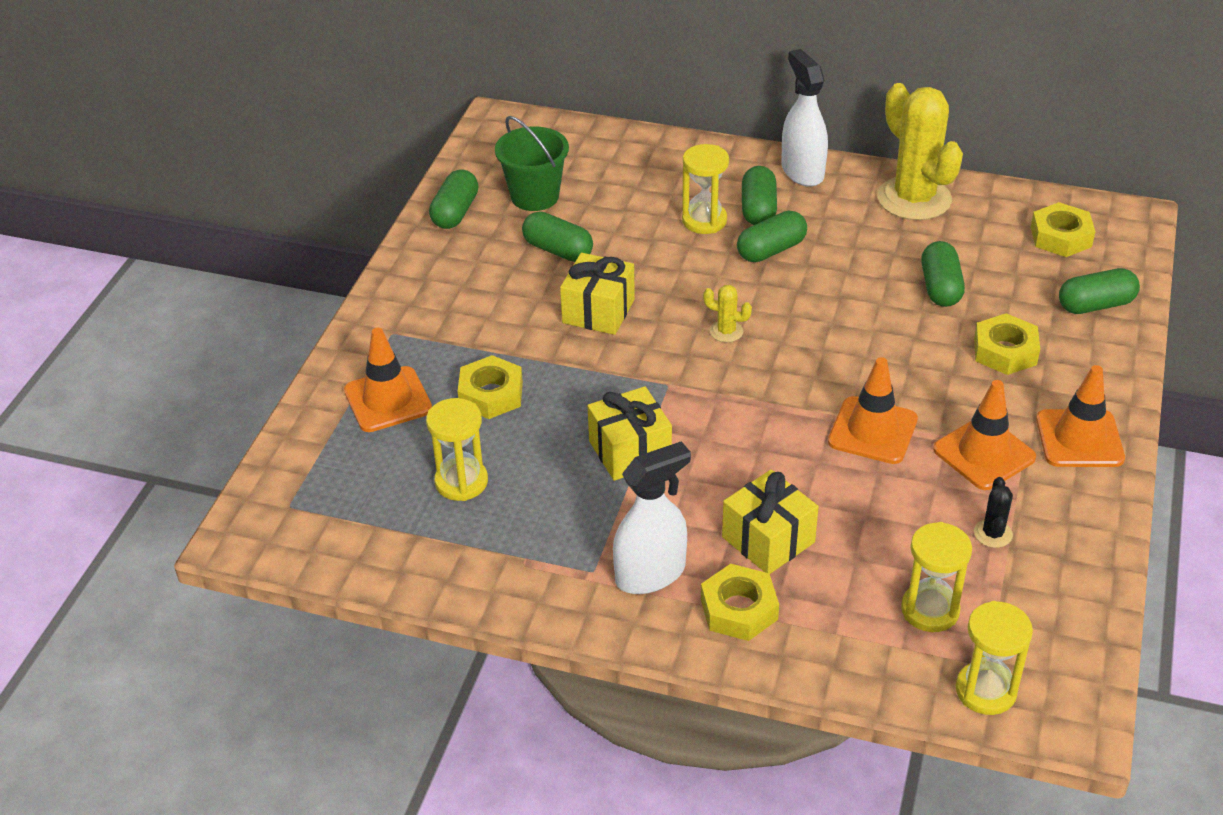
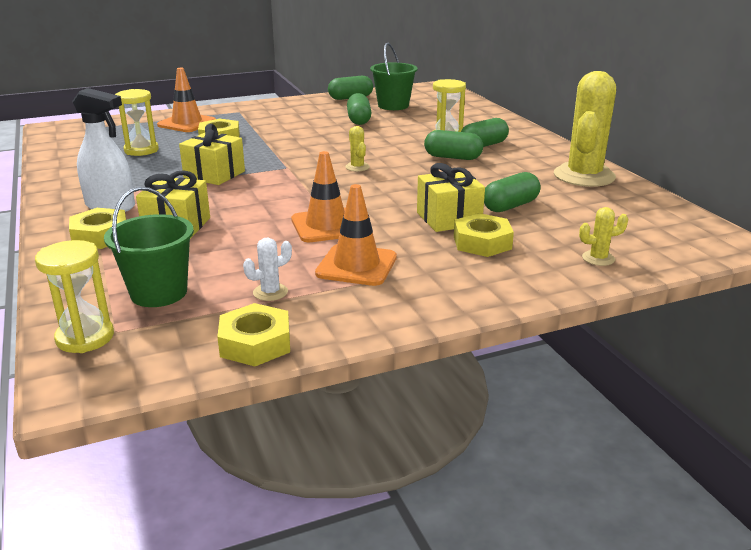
camera: 50 degrees right, 15 degrees down
yellow gift [560,253,635,335] -> yellow gift moved to [417,163,485,232]
white spray bottle [781,49,828,187] -> none
yellow hourglass [901,522,972,632] -> green bucket [104,187,194,307]
black cactus [974,477,1013,548] -> white cactus [243,238,292,301]
yellow nut [1031,202,1095,257] -> yellow nut moved to [217,303,290,366]
orange traffic cone [1036,365,1125,467] -> none
green capsule [1059,268,1140,314] -> yellow cactus [579,207,628,266]

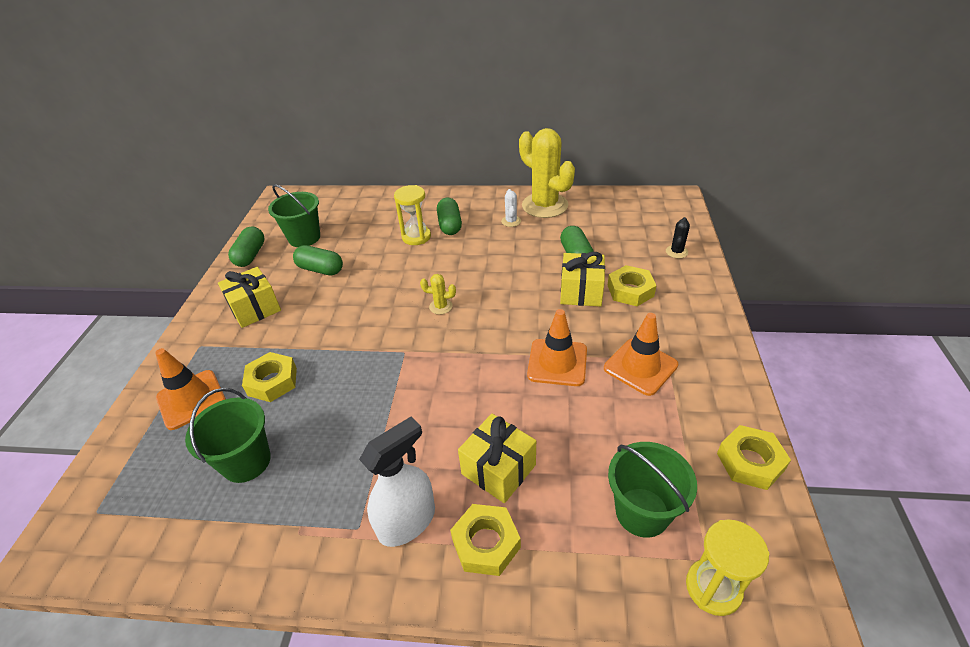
camera: 60 degrees left, 15 degrees up
yellow hourglass [115,89,159,156] -> green bucket [185,388,271,483]
yellow gift [179,124,245,185] -> yellow gift moved to [218,267,281,328]
white cactus [243,238,292,301] -> white cactus moved to [501,189,521,227]
green capsule [424,130,483,160] -> none
yellow cactus [579,207,628,266] -> black cactus [666,217,690,258]

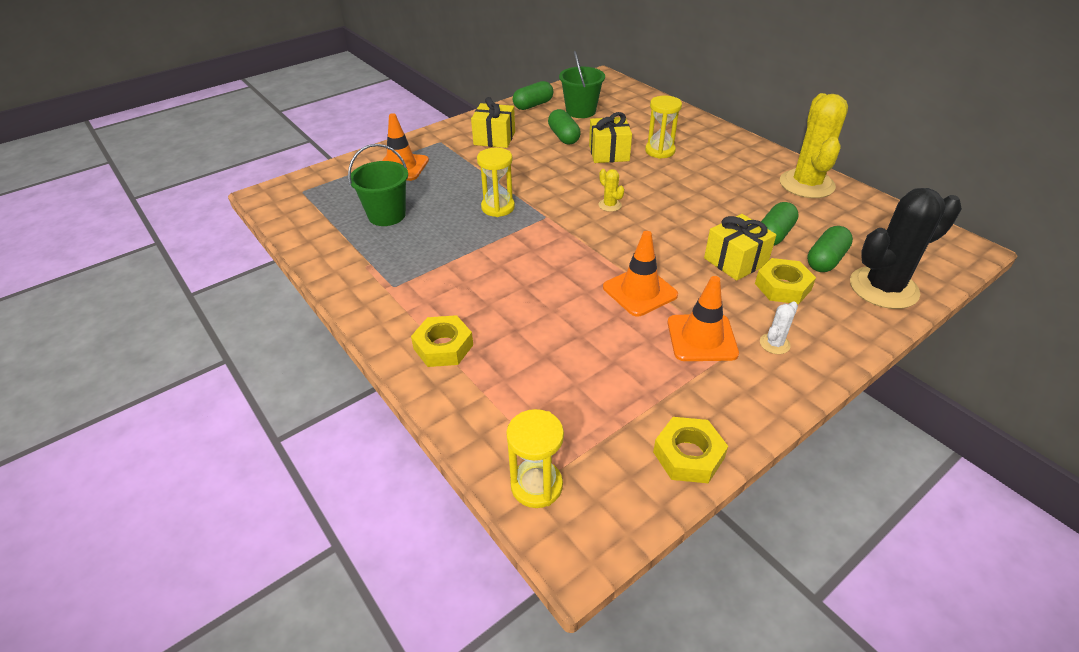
camera: 45 degrees right, 0 degrees up
yellow nut [242,352,297,402] -> none
white spray bottle [359,417,435,547] -> none
green capsule [437,198,462,235] -> green capsule moved to [807,226,853,272]
yellow gift [458,414,536,503] -> yellow gift moved to [589,112,632,163]
white cactus [501,189,521,227] -> white cactus moved to [760,301,798,354]
green bucket [608,442,697,538] -> none
black cactus [666,217,690,258] -> black cactus [850,188,962,309], size x2.39
none -> yellow hourglass [477,148,515,217]

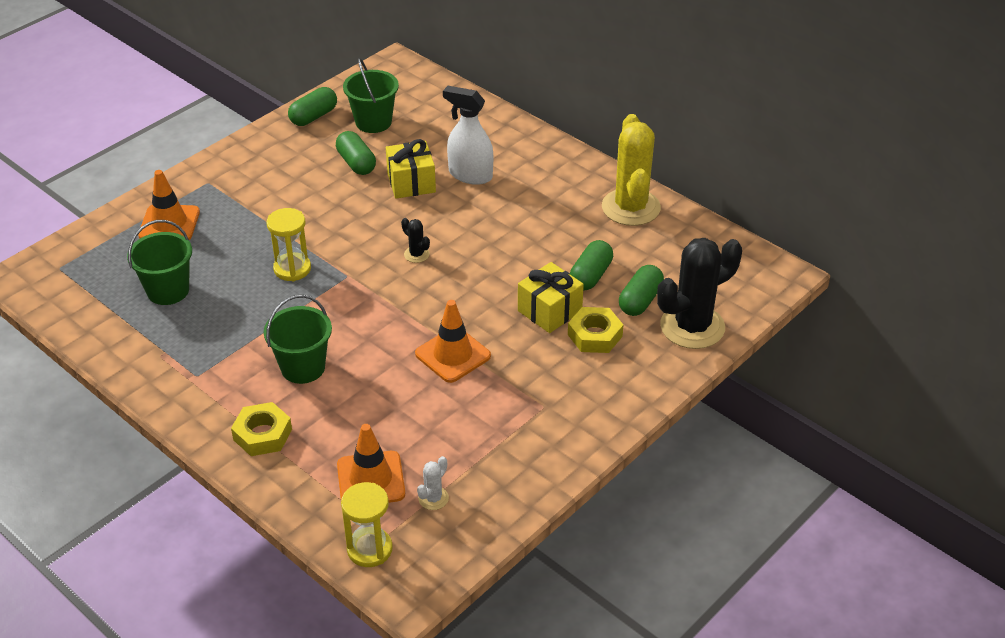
camera: 10 degrees left, 0 degrees up
yellow gift [471,97,515,148] -> none
yellow cactus [599,169,624,212] -> black cactus [401,218,430,263]
yellow hourglass [645,96,682,159] -> white spray bottle [443,86,493,185]
yellow nut [653,417,728,483] -> none
orange traffic cone [668,276,739,361] -> orange traffic cone moved to [337,424,405,503]
white cactus [760,301,798,354] -> white cactus moved to [417,456,449,510]
none -> green bucket [264,295,332,384]

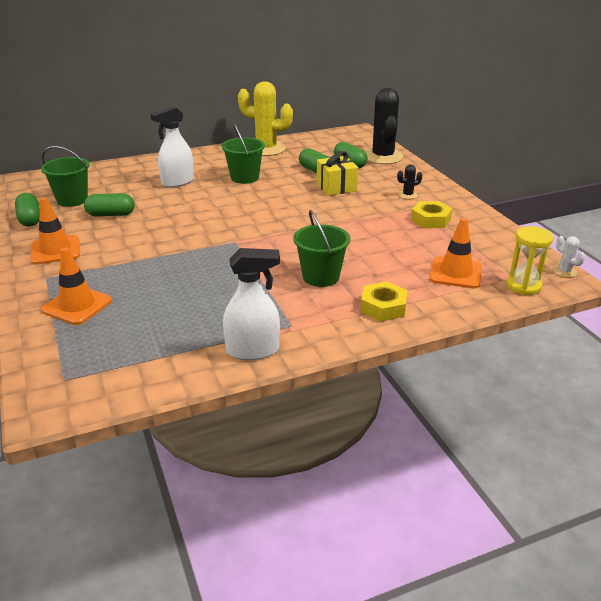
camera: 65 degrees left, 10 degrees down
green bucket [127,220,192,305] -> green bucket moved to [222,123,265,184]
yellow hourglass [266,208,311,281] -> none
yellow gift [386,139,436,199] -> none
black cactus [401,218,430,263] -> black cactus moved to [397,165,422,199]
orange traffic cone [415,300,491,383] -> orange traffic cone moved to [30,197,80,265]
white cactus [417,456,449,510] -> white cactus moved to [553,236,585,277]
yellow nut [568,307,623,353] -> yellow nut moved to [411,201,452,228]
none -> white spray bottle [223,248,280,360]

